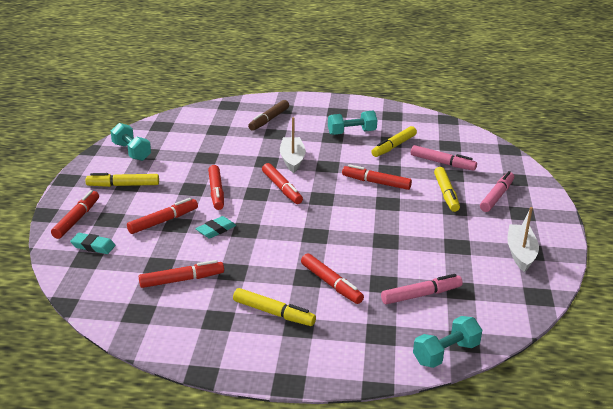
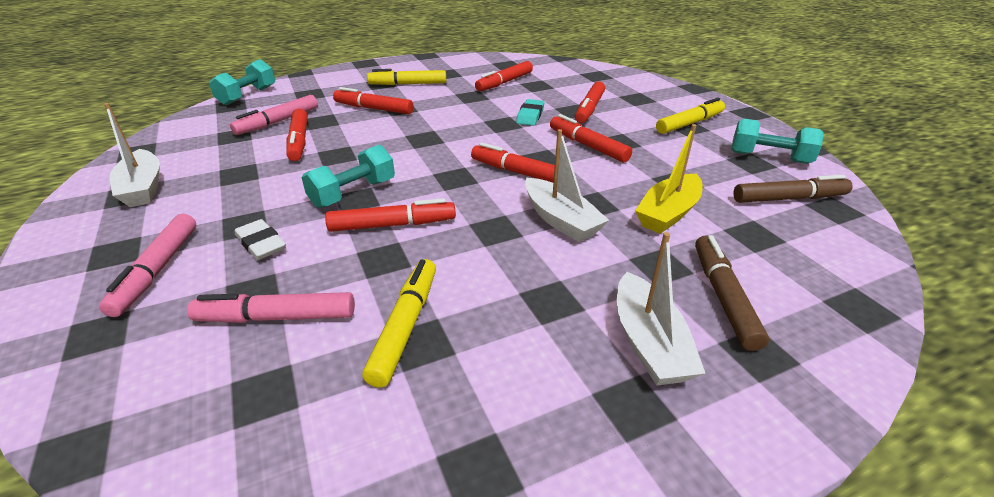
camera: 150 degrees right, 5 degrees up
red marker [51,190,99,239] -> red marker moved to [286,108,308,161]
turquoise eraser [70,233,115,254] -> none
turquoise dumbbell [328,111,377,135] -> turquoise dumbbell moved to [301,145,395,208]
yellow marker [434,167,460,212] -> white eraser [235,219,286,260]
none -> white boat [617,232,706,386]
none -> yellow boat [635,124,703,234]
none -> brown marker [733,175,853,203]

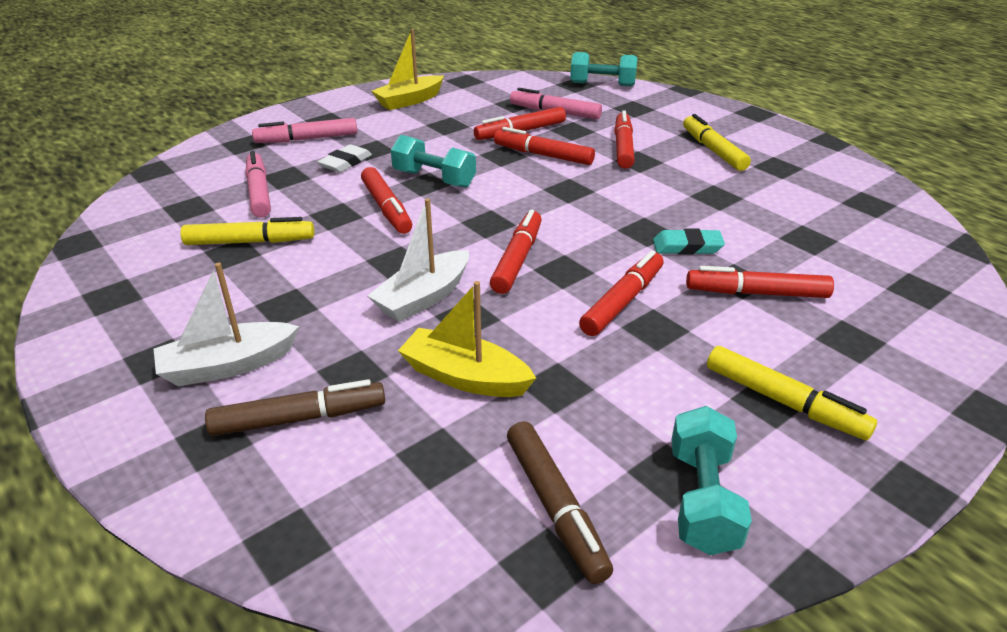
camera: 75 degrees right, 0 degrees up
white boat [104,103,160,207] -> yellow boat [371,29,444,110]
red marker [475,61,533,91] -> red marker moved to [494,127,595,165]

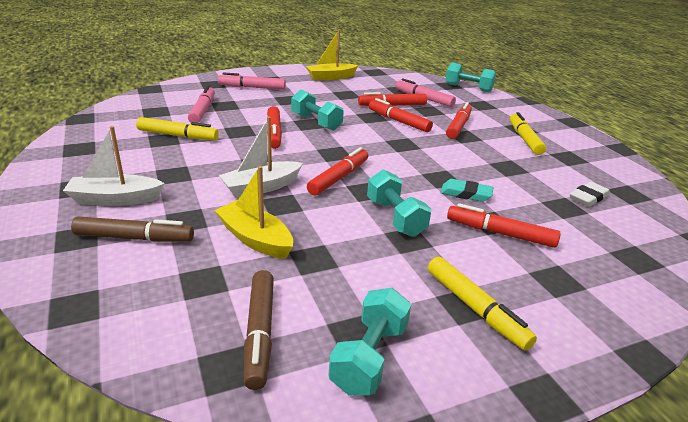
camera: 15 degrees right, 5 degrees down
white eraser [317,144,372,173] -> white eraser moved to [570,182,610,207]
red marker [579,250,664,336] -> turquoise dumbbell [367,169,431,237]

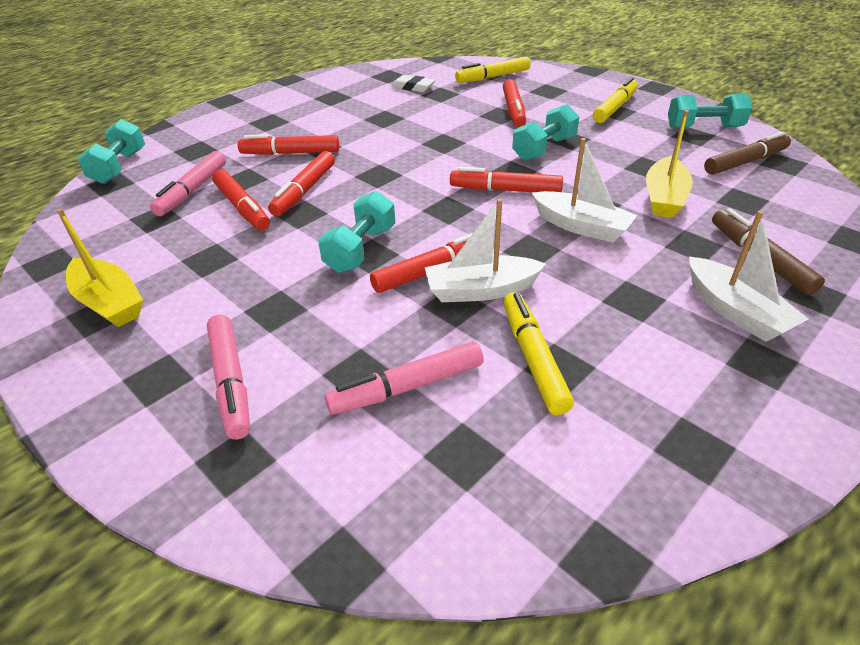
camera: 110 degrees left, 10 degrees up
turquoise eraser [440,179,494,202] -> none
yellow marker [510,112,546,155] -> yellow marker moved to [455,56,531,83]
none -> white boat [425,198,546,302]

